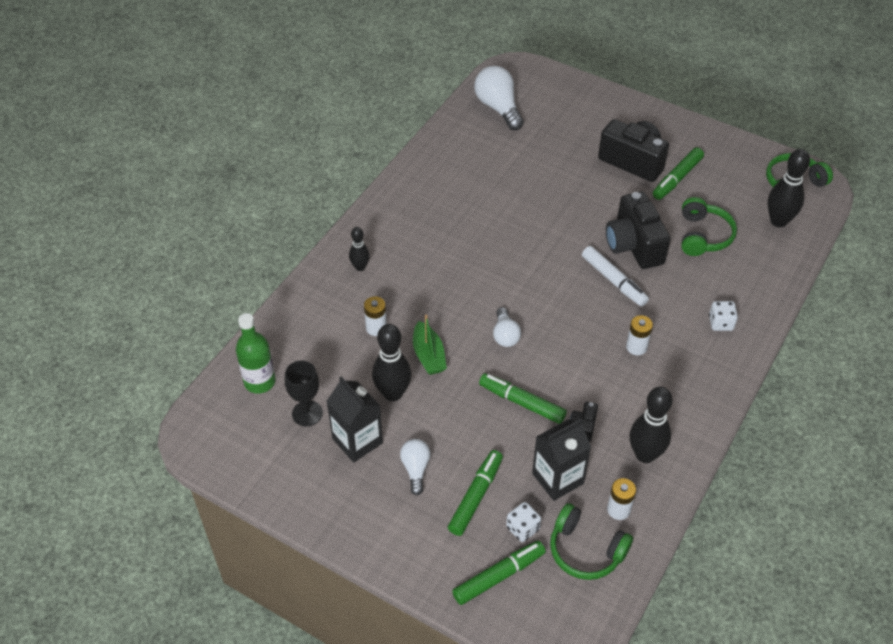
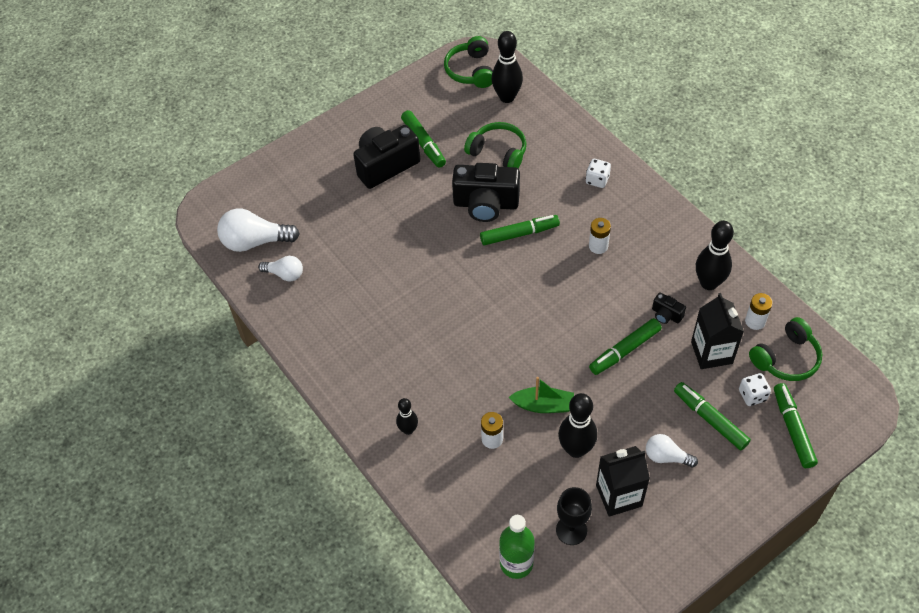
camera: 65 degrees left, 5 degrees up
white light bulb [493,307,521,347] -> white light bulb moved to [258,256,303,281]
white marker [582,246,649,306] -> green marker [480,215,560,245]

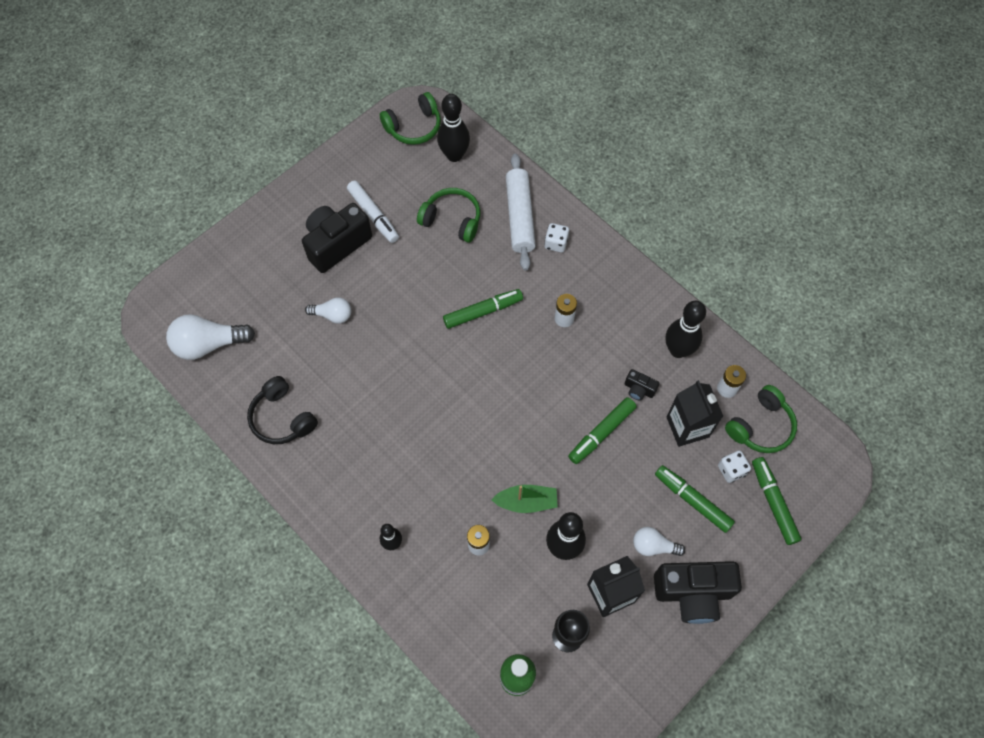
camera: 10 degrees left, 10 degrees up
white light bulb [258,256,303,281] -> white light bulb moved to [305,297,351,324]
green marker [401,110,446,168] -> white marker [347,181,399,243]
green headphones [444,36,493,88] -> green headphones turned 105 degrees counterclockwise [380,92,441,145]
black camera [452,163,520,222] -> black camera moved to [654,561,742,624]
none -> black headphones [247,376,318,444]
none -> white rolling pin [506,153,536,271]

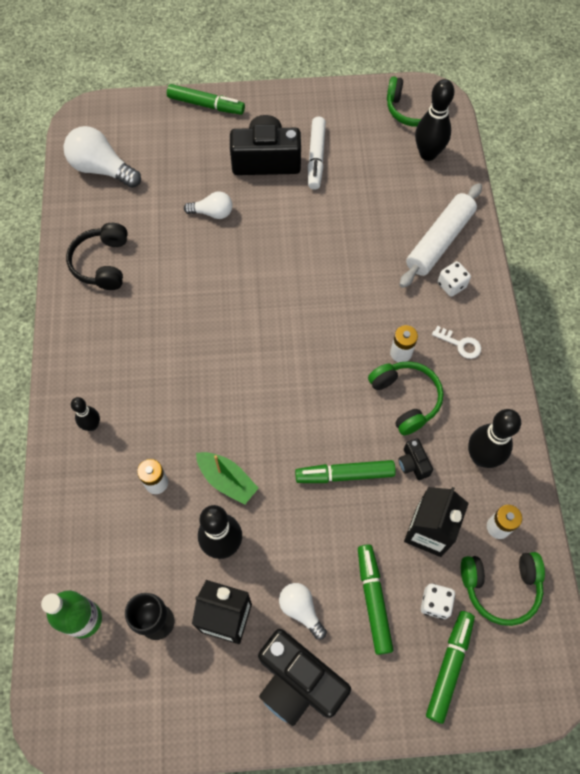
camera: 40 degrees right, 0 degrees up
white light bulb [305,297,351,324] -> white light bulb turned 45 degrees counterclockwise [184,191,233,219]
green headphones [417,188,480,243] -> green headphones moved to [368,361,444,435]
green marker [443,289,523,329] -> green marker moved to [167,84,245,115]
none -> white key [432,326,481,359]

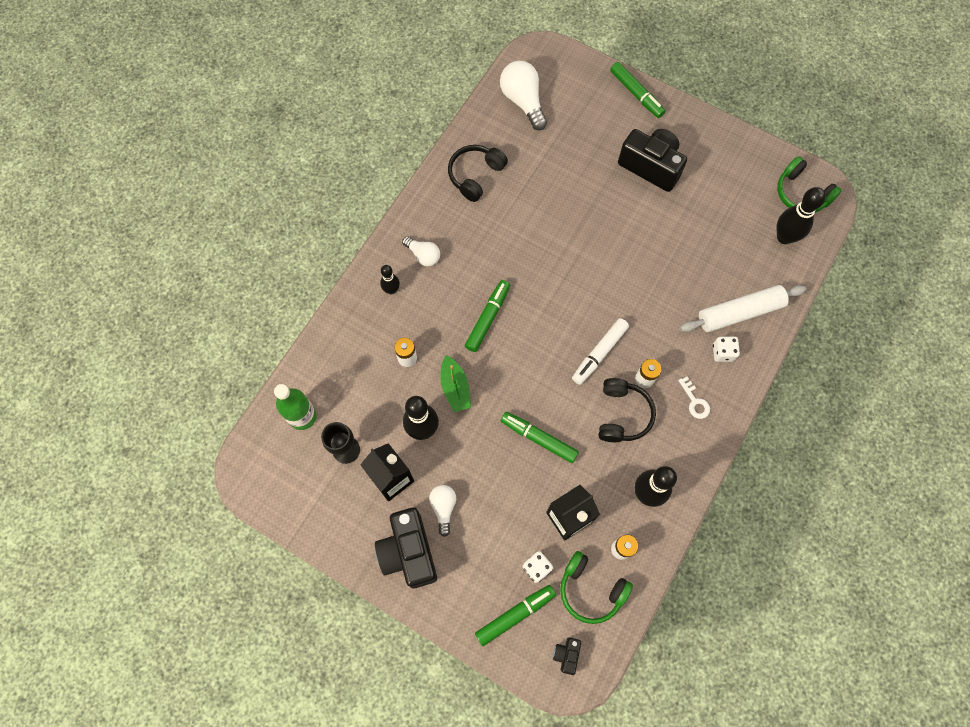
camera: 35 degrees right, 5 degrees up
white light bulb [184,191,233,219] -> white light bulb moved to [402,236,440,266]
white marker [308,117,326,190] -> white marker moved to [572,318,629,385]
green marker [358,544,393,655] -> green marker moved to [465,280,510,352]
green headphones [368,361,444,435] -> black headphones [598,378,656,442]
black camera [398,438,433,480] -> black camera moved to [553,638,581,675]

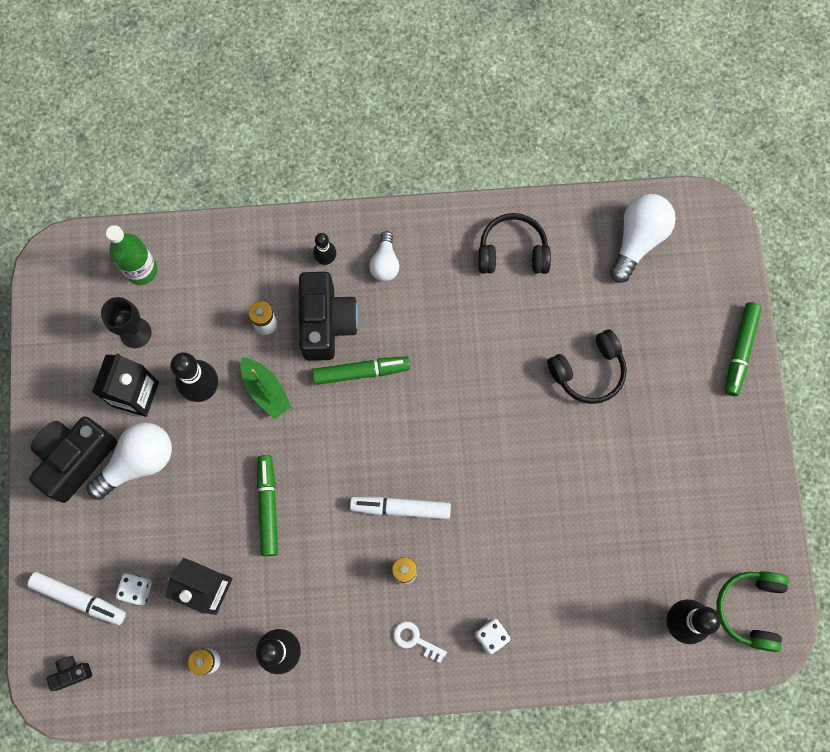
camera: 55 degrees right, 5 degrees up
white light bulb [429,485,456,537] -> white light bulb [87,422,172,500], size x1.70
green boat [440,355,471,412] -> green boat turned 75 degrees counterclockwise [240,357,291,419]
green marker [475,585,556,646] -> white marker [27,572,126,625]
green headphones [560,551,633,624] -> none
black headphones [598,378,656,442] -> black headphones moved to [547,329,627,404]
black camera [618,129,687,192] -> black camera moved to [299,272,359,361]
white key [678,376,710,419] -> white key turned 90 degrees clockwise [393,621,447,663]
white rolling pin [680,285,806,332] -> none

